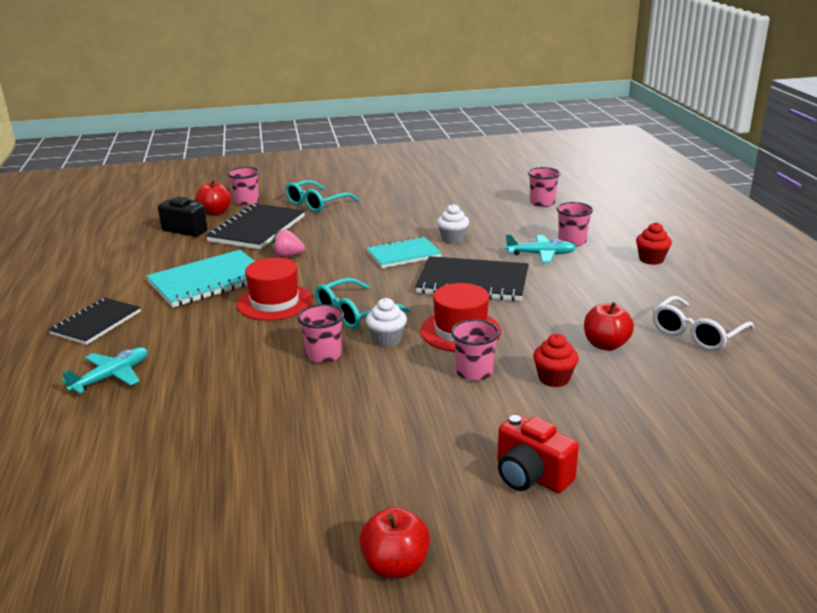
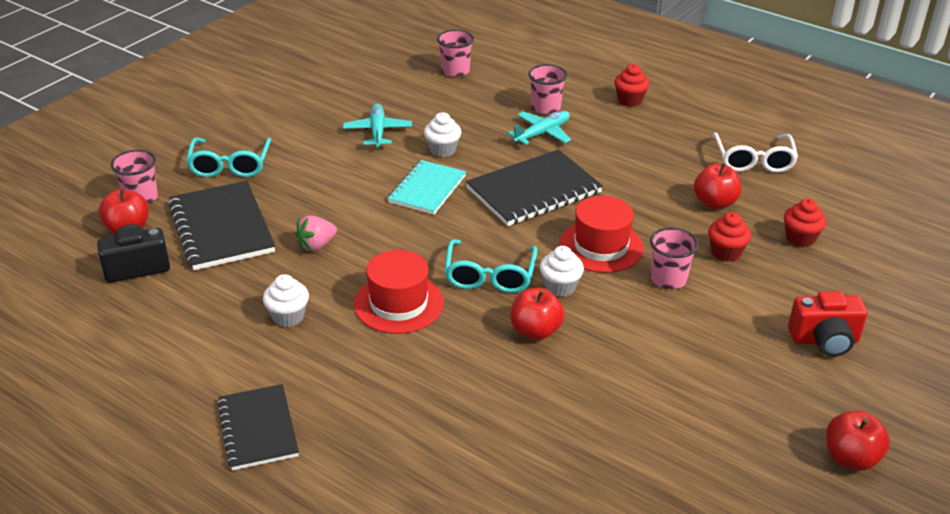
camera: 45 degrees left, 10 degrees up
turquoise plane [61,347,148,394] -> turquoise plane moved to [343,104,412,147]
turquoise notebook [146,250,255,308] -> white cupcake [263,274,309,327]
pink cup [298,304,344,363] -> red apple [511,288,565,340]
none -> red cupcake [784,199,826,247]

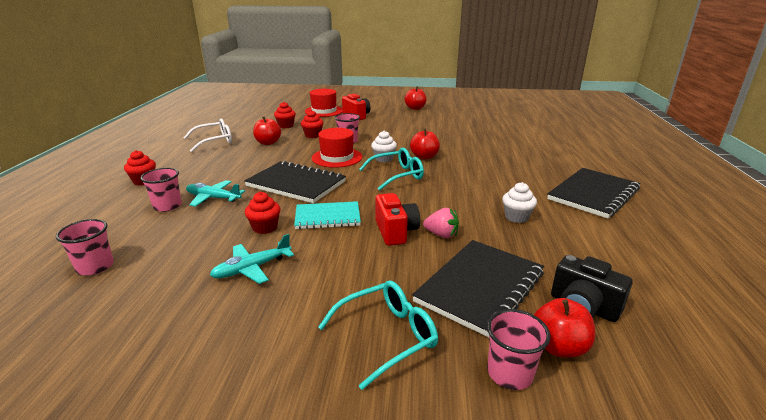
camera: 120 degrees left, 10 degrees down
black notebook [217,384,299,470] -> black notebook [547,168,640,218], size x1.51
red hat [354,250,444,334] -> red hat moved to [305,89,343,117]
white cupcake [424,112,461,157] -> red cupcake [245,192,281,234]
none -> red camera [375,193,420,246]

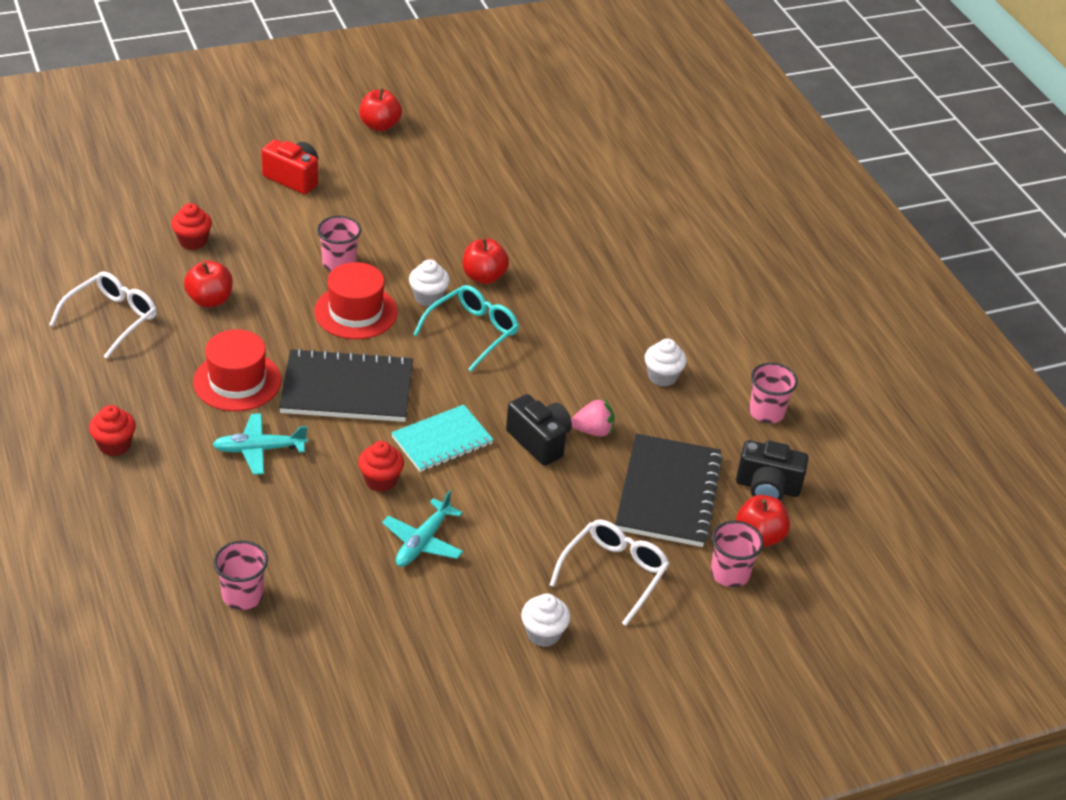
camera: 30 degrees left, 15 degrees up
pink cup [140,168,182,212] -> pink cup moved to [749,363,798,423]
red cupcake [301,110,323,138] -> none
red hat [305,89,343,117] -> red hat moved to [193,329,281,411]
turquoise glasses [318,280,438,390] -> white glasses [550,520,669,626]
red camera [375,193,420,246] -> black camera [506,394,572,466]
black notebook [547,168,640,218] -> none
none -> white cupcake [521,593,571,647]

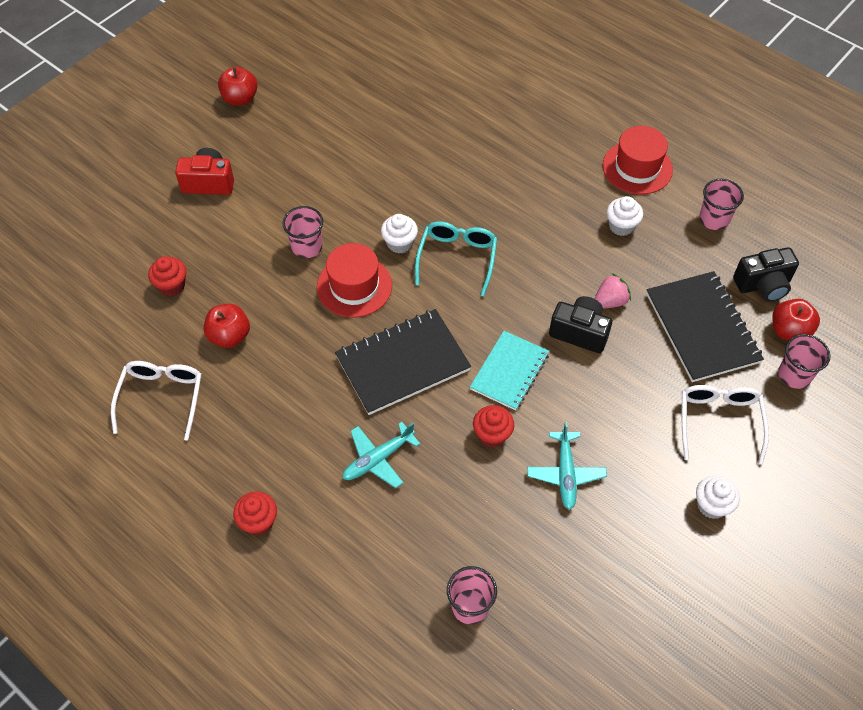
camera: 25 degrees left, 15 degrees up
red hat [193,329,281,411] -> red hat moved to [603,126,673,194]
red apple [462,239,509,284] -> none

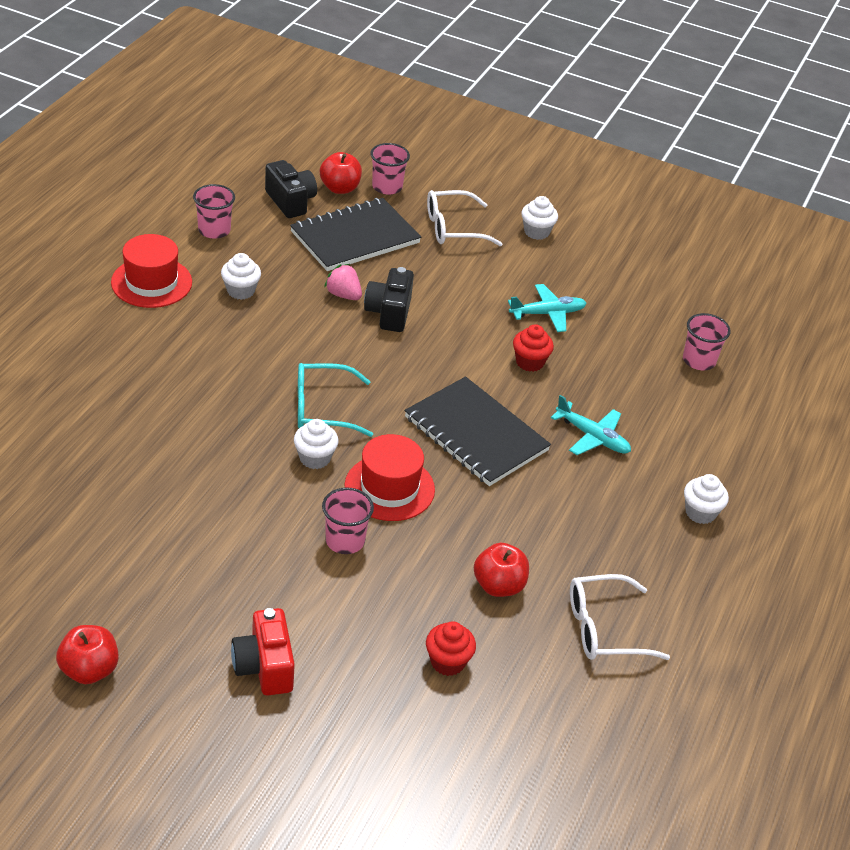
camera: 110 degrees left, 15 degrees down
red cupcake [233,491,277,535] -> white cupcake [684,474,729,524]
turquoise notebook [470,331,549,411] -> none

